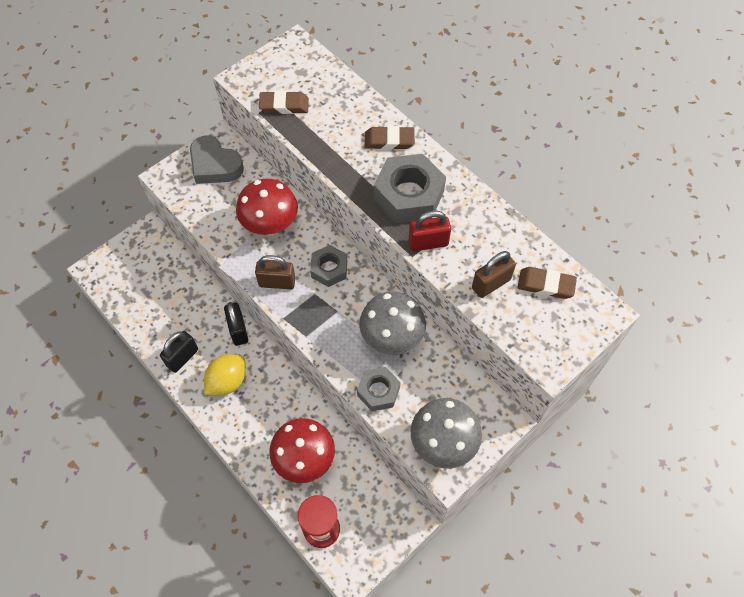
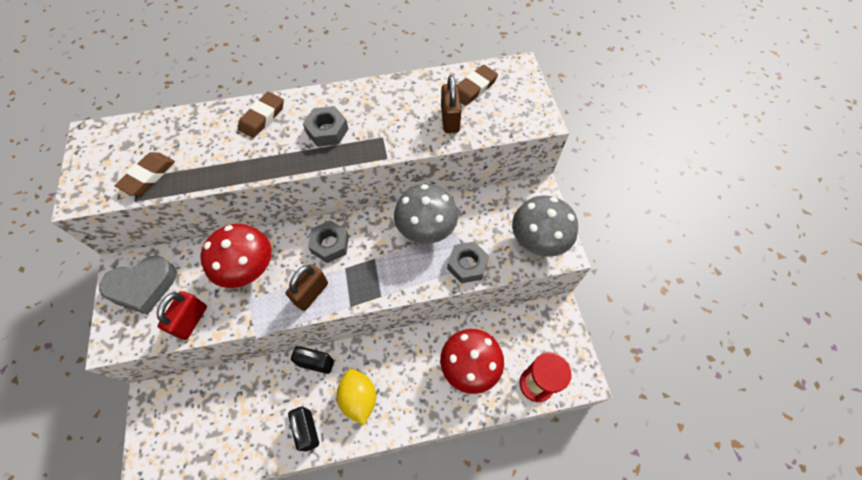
camera: 60 degrees left, 0 degrees up
grey nut [374,154,446,223] -> grey nut [303,106,348,147], size x0.60
red padlock [408,211,451,251] -> red padlock moved to [157,291,207,340]

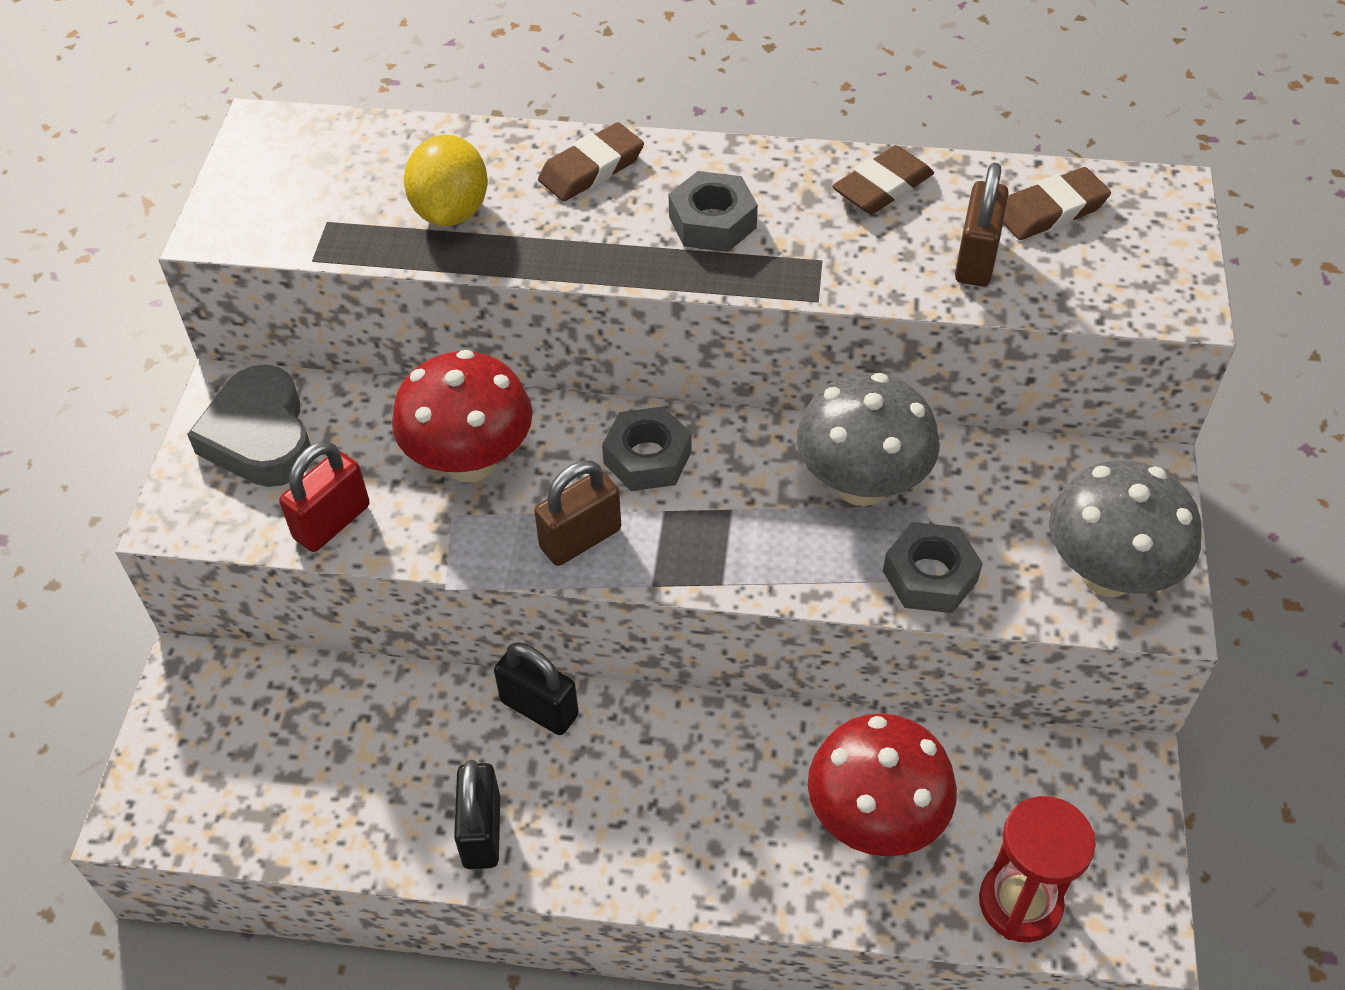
camera: 20 degrees right, 10 degrees down
grey heart [99,255,176,315] -> grey heart turned 75 degrees clockwise [187,365,311,487]
brown eraser [115,152,175,196] -> brown eraser moved to [832,145,934,214]
yellow lemon [337,369,376,425] -> yellow lemon moved to [404,135,488,226]

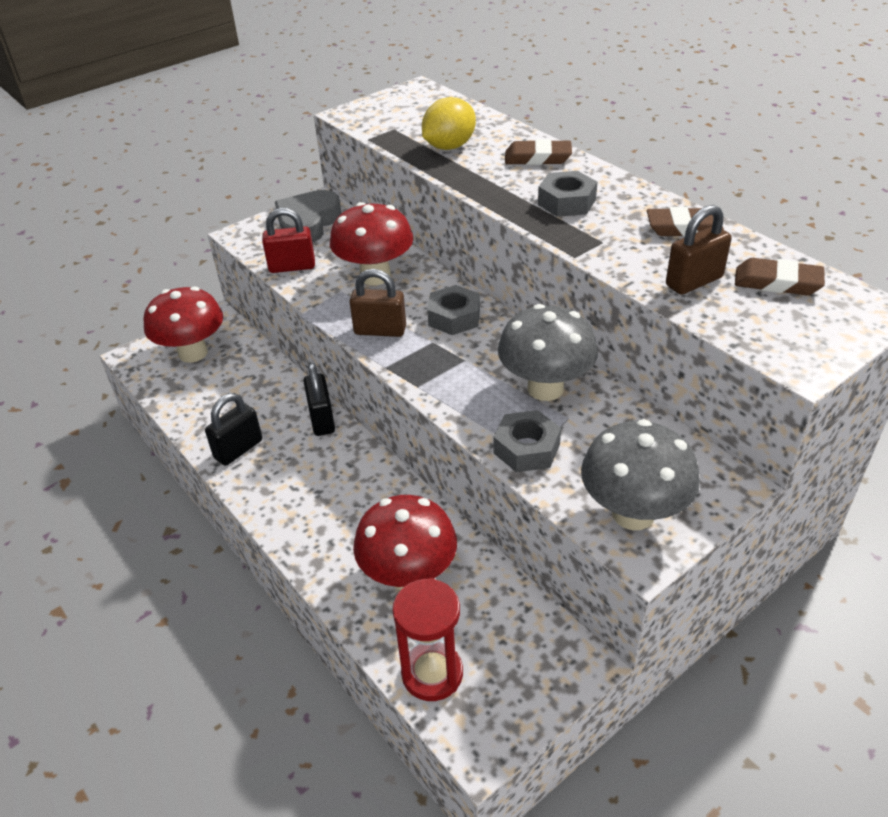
camera: 45 degrees right, 10 degrees down
none -> red mushroom [143,287,223,363]

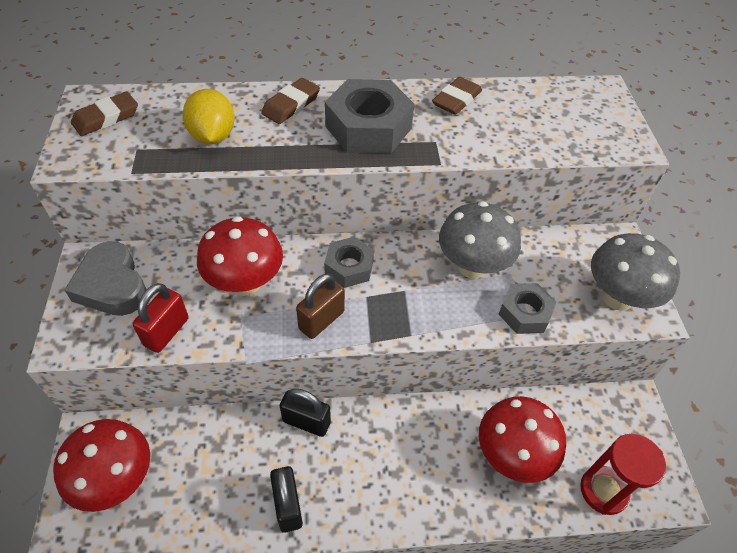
camera: 60 degrees left, 10 degrees up
grey nut [538,171,597,217] -> grey nut [325,79,414,153], size x1.68
brown padlock [666,205,732,295] -> none
brown eraser [735,258,825,295] -> brown eraser moved to [71,92,138,136]

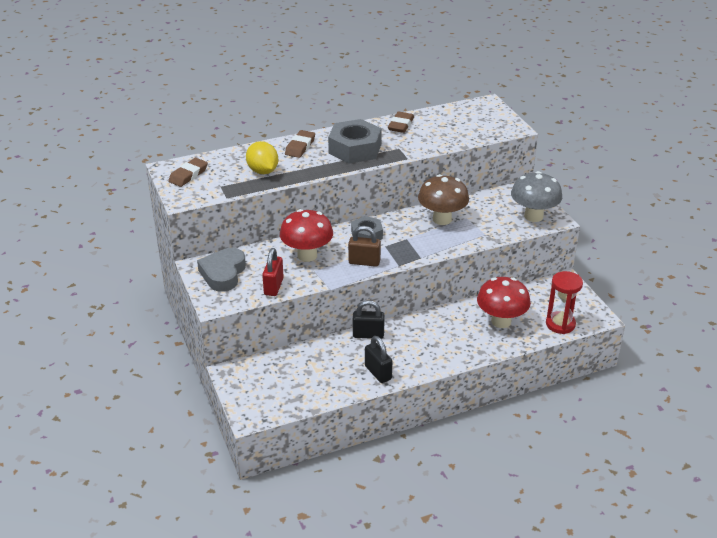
camera: 15 degrees left, 15 degrees down
red mushroom [53,419,150,512] -> none
grey heart [65,241,146,316] -> grey heart turned 60 degrees clockwise [197,248,246,292]
brown padlock [296,273,345,339] -> brown padlock turned 75 degrees clockwise [348,226,381,267]
grey mushroom [439,201,521,279] -> brown mushroom [418,174,469,225]
grey nut [499,283,556,334] -> none

